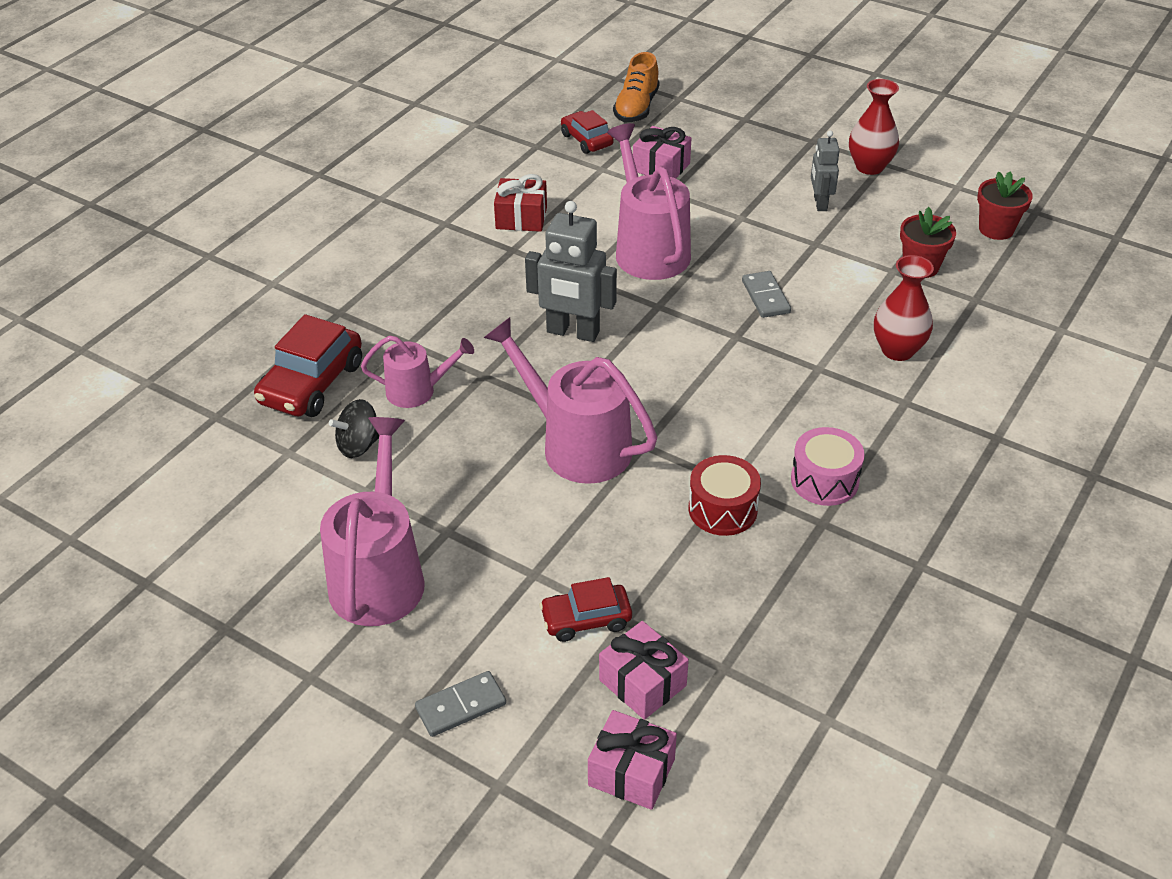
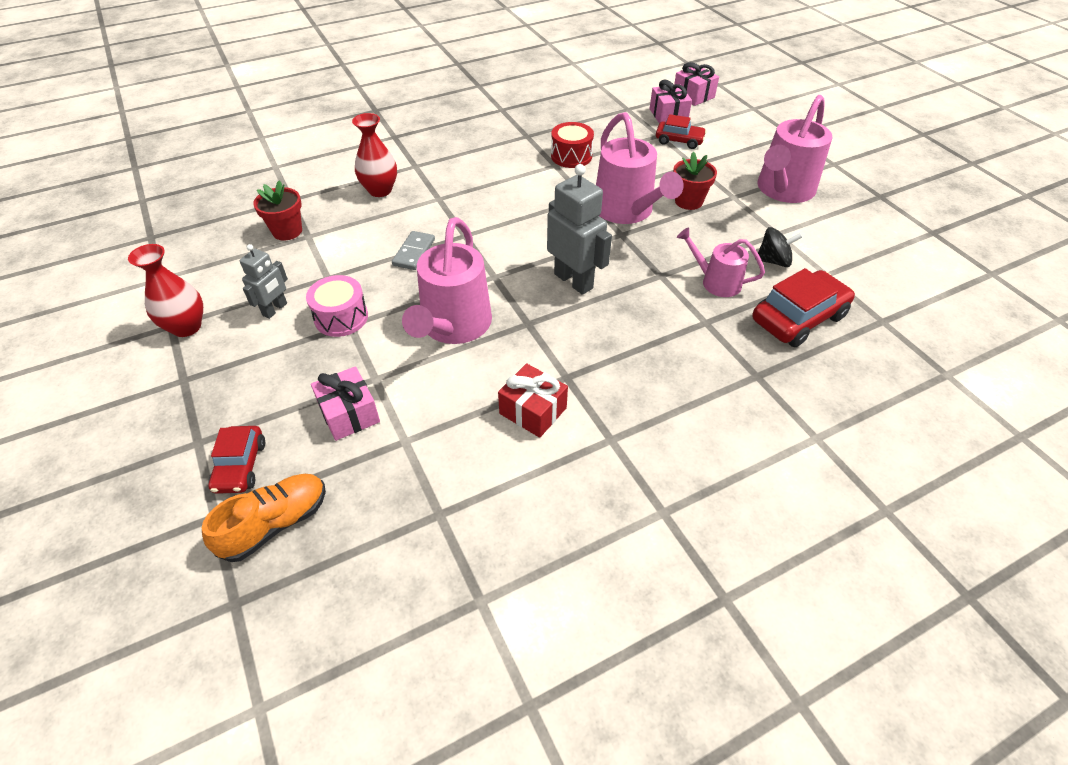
camera: 150 degrees left, 5 degrees up
grey domino [415,671,506,737] -> none
red car [561,110,614,154] -> red car moved to [208,426,265,494]
pink drum [791,427,865,506] -> pink drum moved to [306,275,368,337]
red flower pot [977,171,1033,240] -> red flower pot moved to [673,152,717,210]

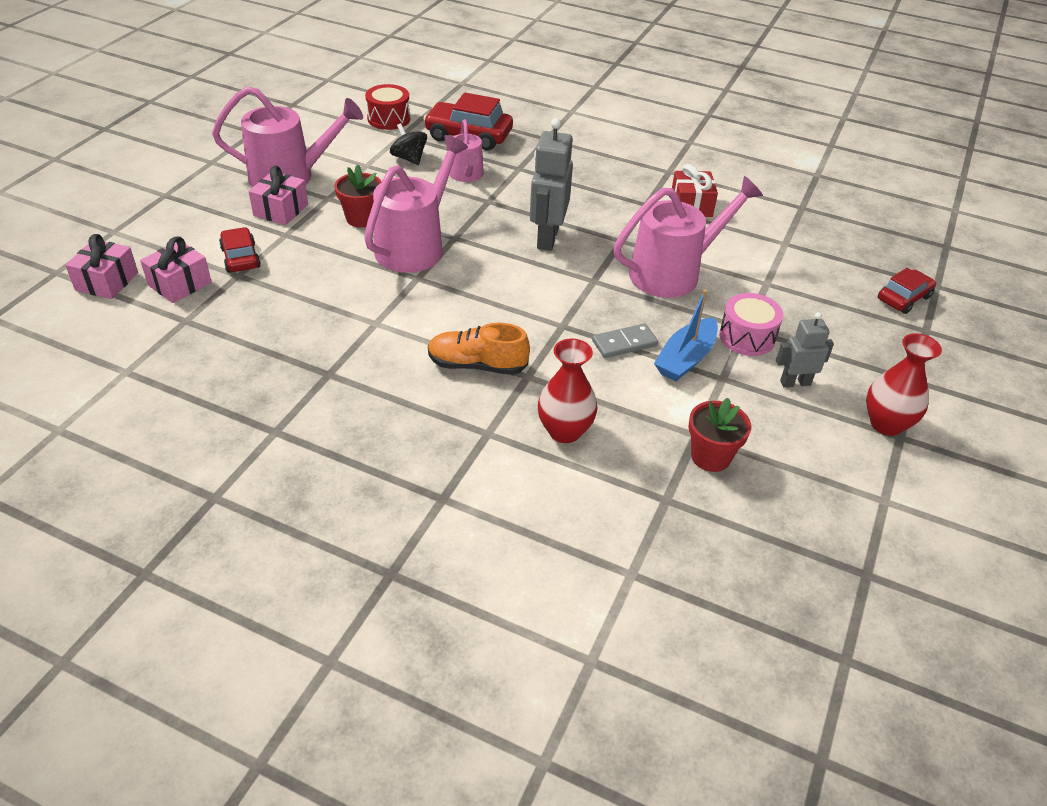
camera: 130 degrees left, 5 degrees down
orange shoe [202,474,326,562] -> orange shoe moved to [428,323,530,375]
pink gift [311,366,380,441] -> pink gift moved to [249,166,308,225]
red drum [551,122,594,168] -> red drum moved to [365,84,410,130]
none -> blue boat [654,289,718,382]

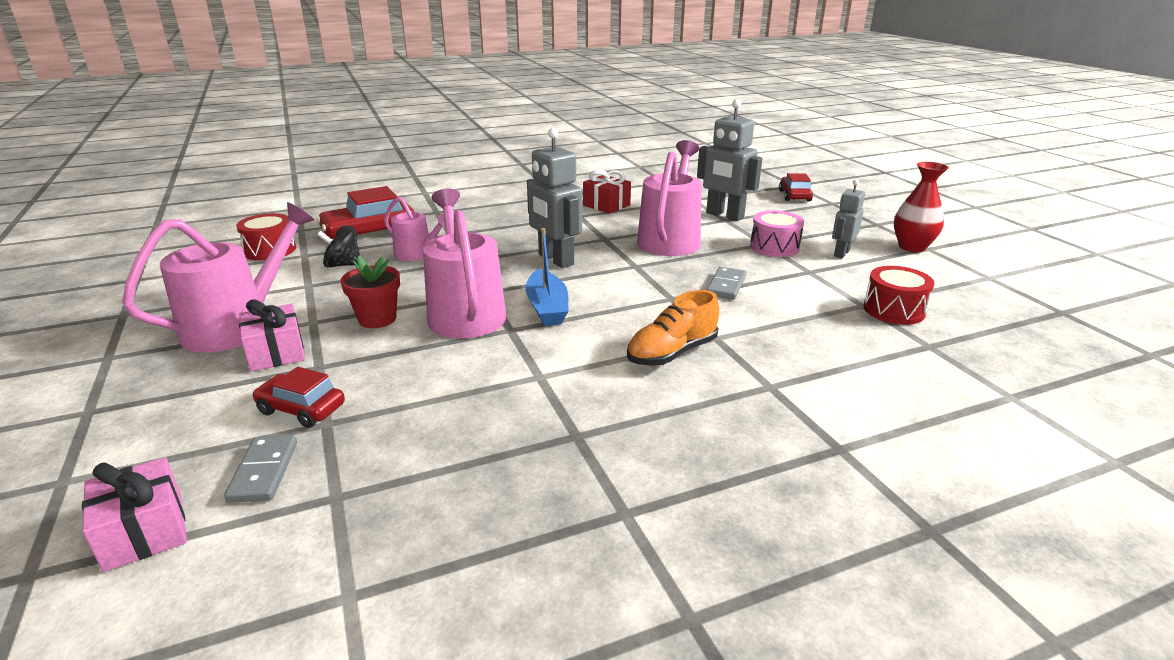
camera: 45 degrees left, 15 degrees down
pink gift [140,236,211,303] -> grey domino [224,435,297,503]
red vase [538,338,597,443] -> none
blue boat [654,289,718,382] -> blue boat moved to [525,228,568,326]
red flower pot [688,398,751,472] -> red drum [863,266,934,325]
none -> grey robot [697,99,762,221]

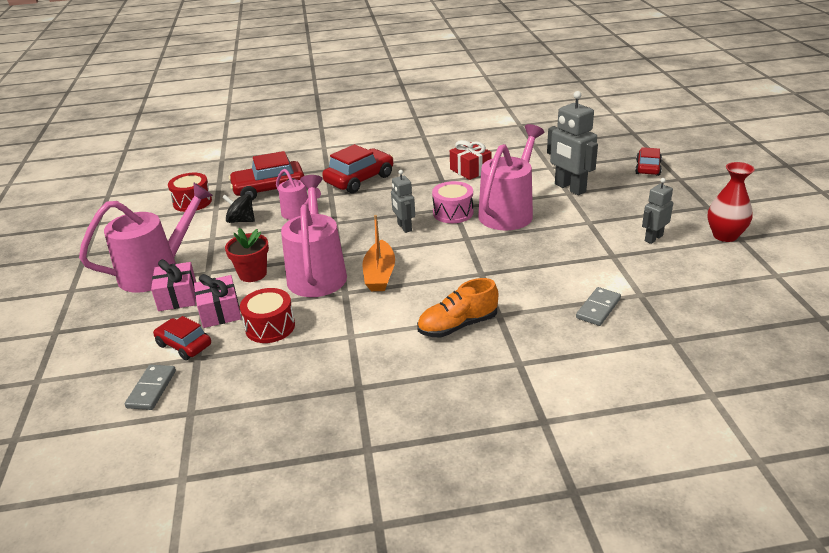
camera: 15 degrees right, 5 degrees up
pink gift [82,457,187,572] -> pink gift moved to [194,274,241,328]
blue boat [525,228,568,326] -> orange boat [362,215,395,291]
grey robot [527,128,582,268] -> grey robot [391,170,415,233], size x0.59
grey domino [707,267,746,300] -> grey domino moved to [576,287,621,326]
pink drum [750,210,804,257] -> pink drum moved to [432,181,473,223]
red drum [863,266,934,325] -> red drum moved to [240,288,295,343]
none -> red car [322,144,393,193]

